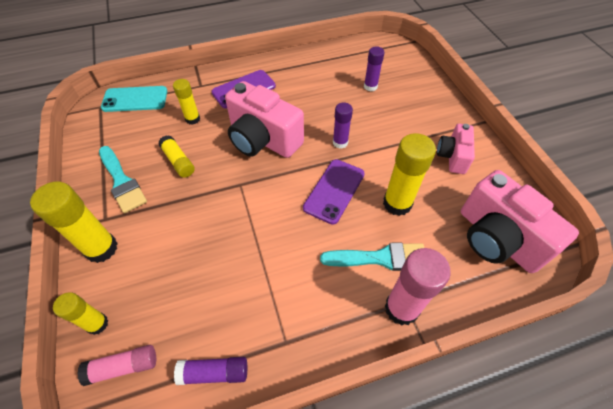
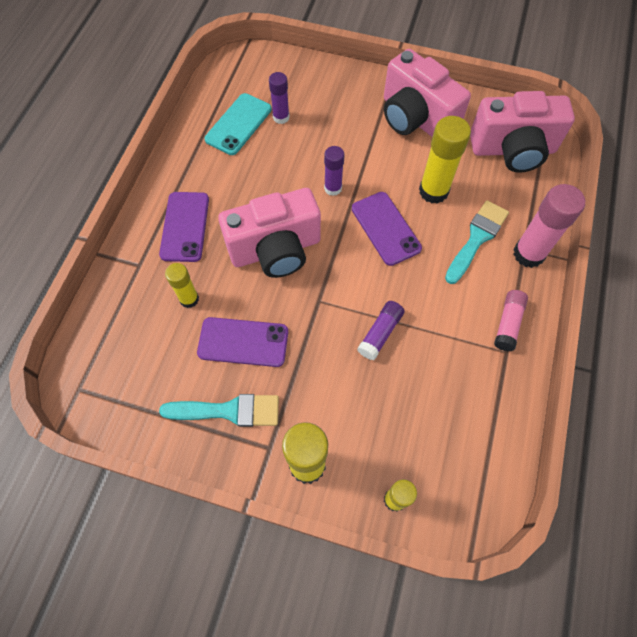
camera: 55 degrees left, 10 degrees up
pink glue stick [77,345,156,386] -> pink glue stick moved to [494,290,528,351]
turquoise phone [101,86,167,112] -> turquoise phone moved to [204,93,272,155]
yellow glue stick [158,135,195,178] -> purple phone [197,317,288,367]
purple glue stick [174,357,247,385] -> purple glue stick moved to [357,301,405,360]
pink camera [437,124,475,174] -> pink camera [384,49,471,137], size x1.77

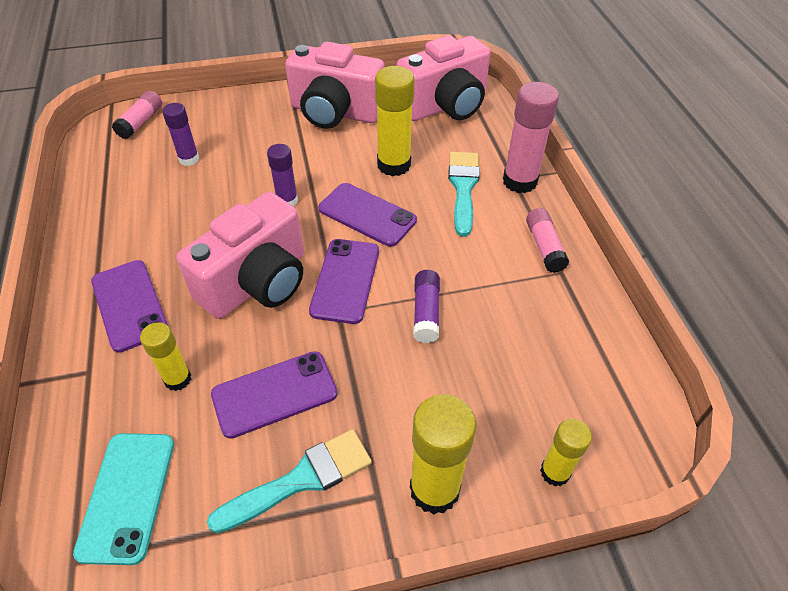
camera: 30 degrees left, 15 degrees down
turquoise phone [204,93,272,155] -> turquoise phone moved to [73,433,174,565]
none -> pink glue stick [112,91,162,139]
none -> purple phone [309,239,379,324]

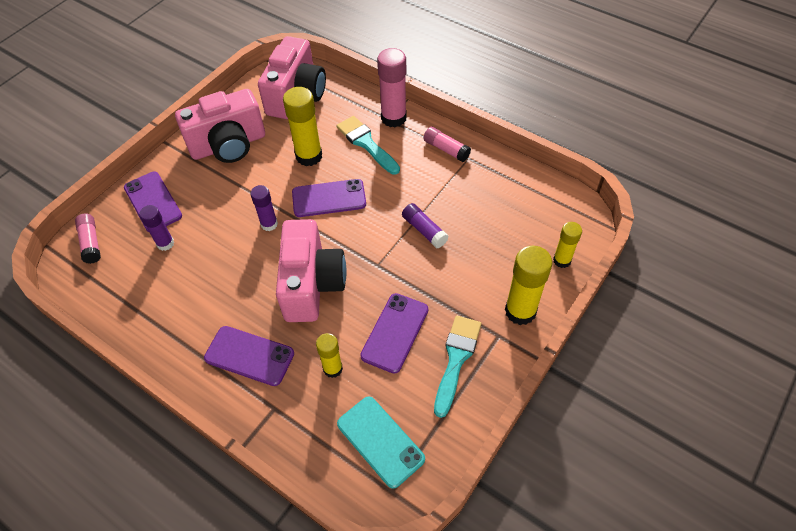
camera: 40 degrees left, 5 degrees up
purple phone [309,239,379,324] -> purple phone moved to [124,172,182,232]

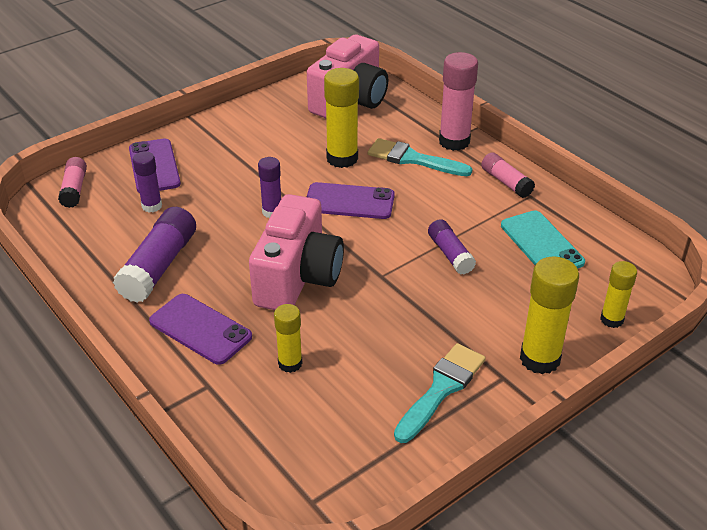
camera: 15 degrees right, 15 degrees down
pink camera [175,89,265,163] -> none
turquoise brush [337,116,400,174] -> turquoise brush turned 45 degrees counterclockwise [368,138,472,176]
turquoise phone [337,397,425,489] -> turquoise phone moved to [501,210,585,269]
purple phone [360,293,428,374] -> none
none -> purple glue stick [113,207,196,303]

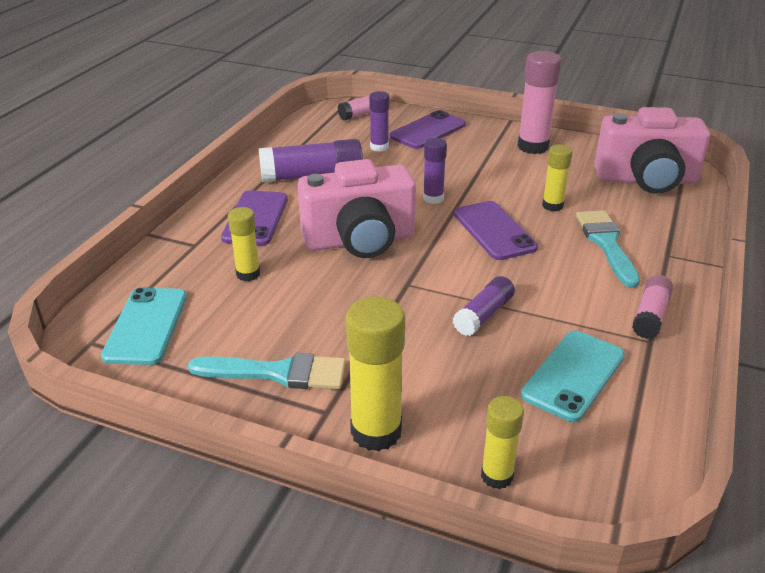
camera: 60 degrees right, 5 degrees down
yellow glue stick [324,68,359,168] -> yellow glue stick [542,144,573,212], size x0.60
pink glue stick [439,52,478,151] -> pink glue stick moved to [517,51,562,154]
none -> turquoise phone [101,287,187,365]

